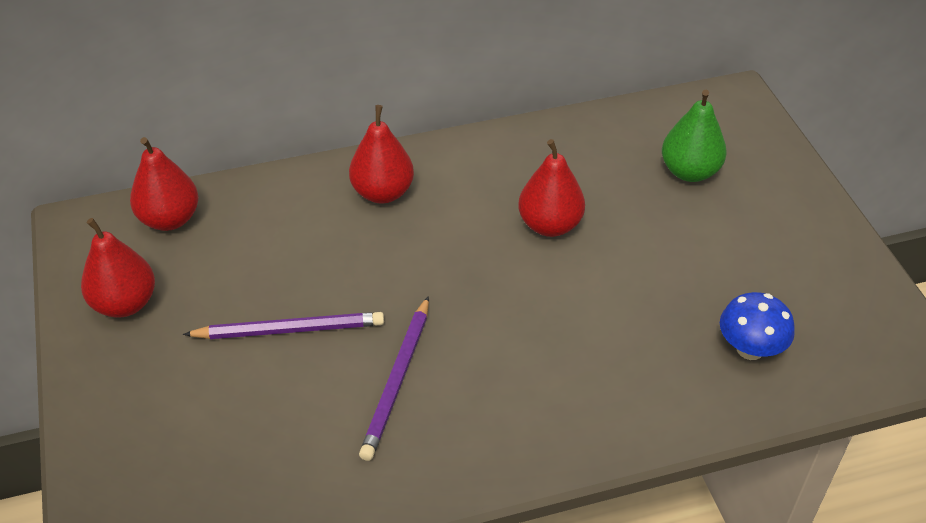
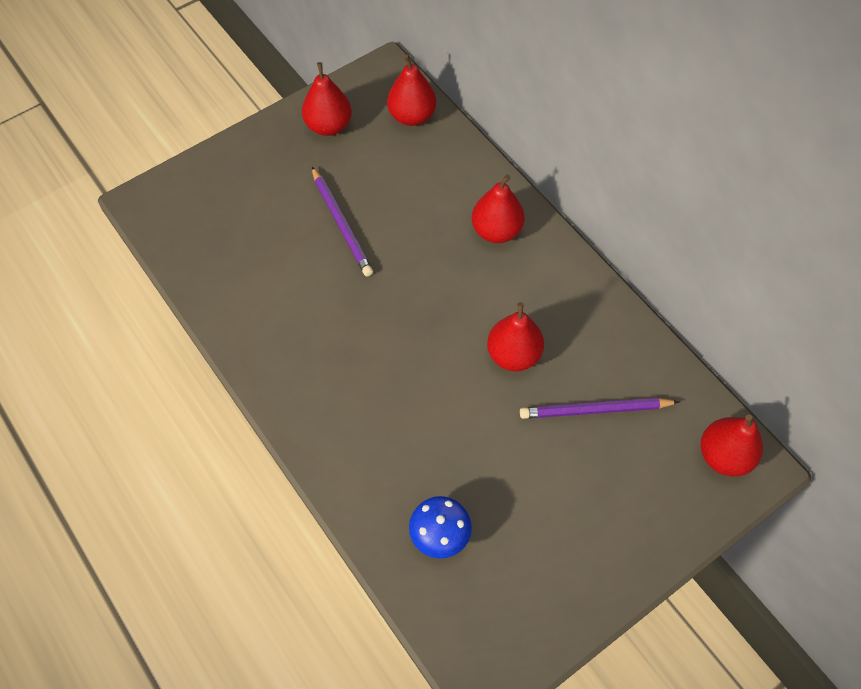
camera: 70 degrees right, 15 degrees up
purple pencil [359,296,429,461] -> purple pencil moved to [520,398,679,419]
green pear [662,90,727,182] -> none
none -> red pear [701,414,763,476]

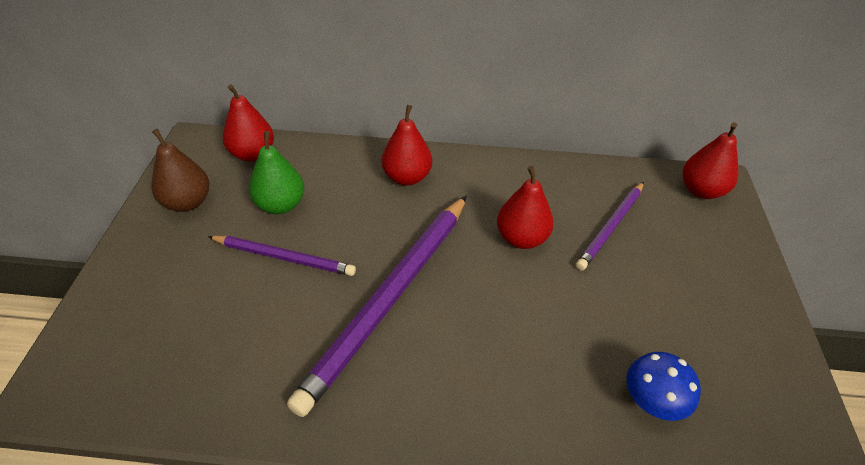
camera: 50 degrees left, 15 degrees down
red pear [302,62,352,136] -> brown pear [151,129,209,212]
none -> green pear [249,131,304,214]
none -> purple pencil [287,196,467,417]

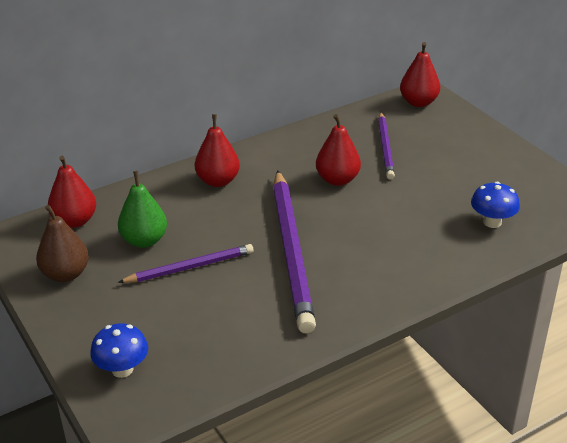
camera: 35 degrees left, 10 degrees down
none -> blue mushroom [90,323,148,378]

